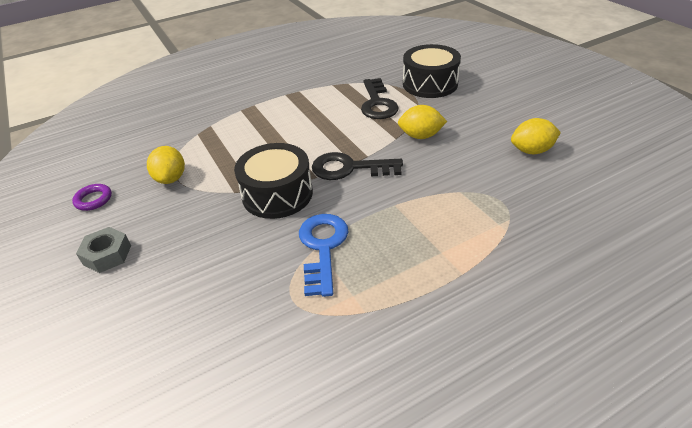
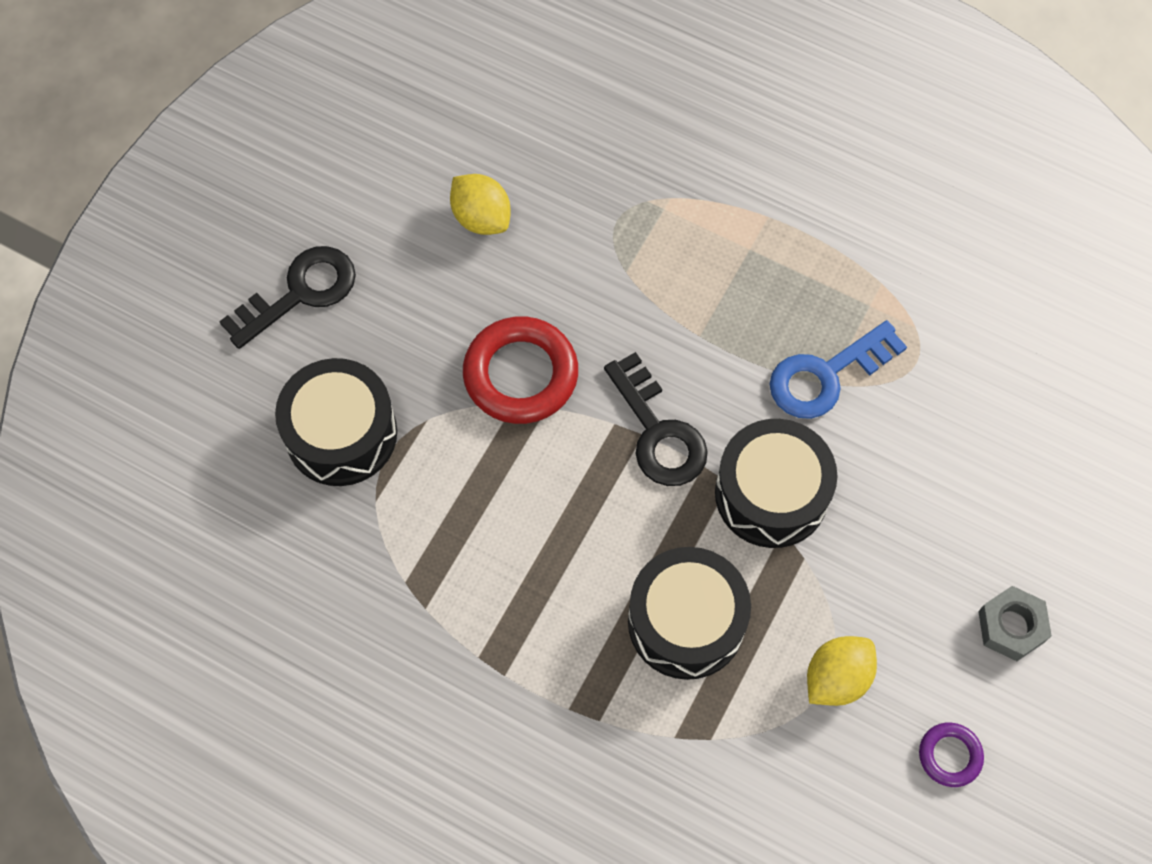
camera: 125 degrees left, 25 degrees up
black key [361,78,399,119] -> black key moved to [219,246,356,349]
yellow lemon [398,105,447,139] -> red ring [463,316,578,424]
none -> black drum [628,547,751,680]

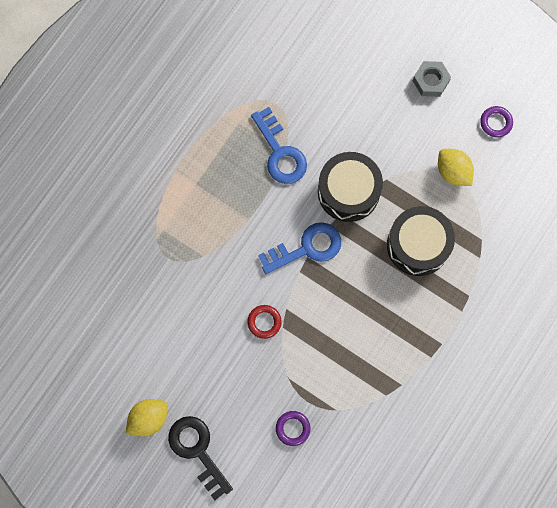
camera: 85 degrees left, 10 degrees up
black drum [275,358,397,486] -> purple ring [276,411,311,446]
yellow lemon [450,174,511,235] -> yellow lemon moved to [126,399,168,436]
red ring [463,316,578,424] -> red ring [247,305,282,339], size x0.51
black key [604,352,708,486] -> blue key [258,222,341,274]

